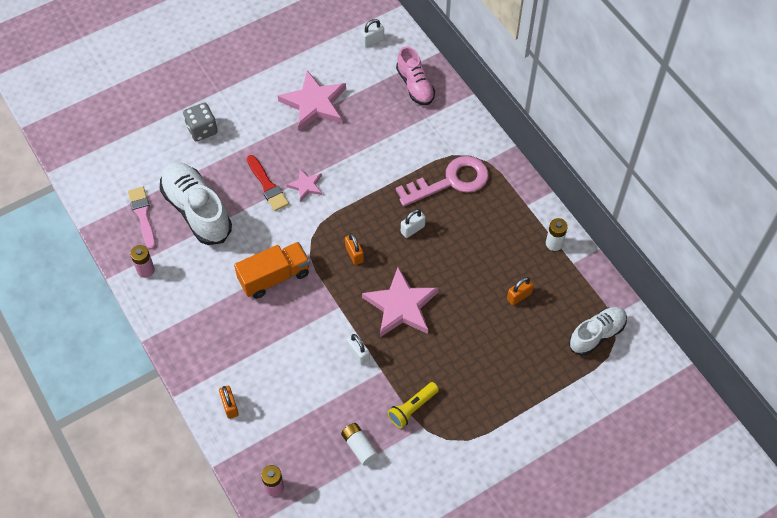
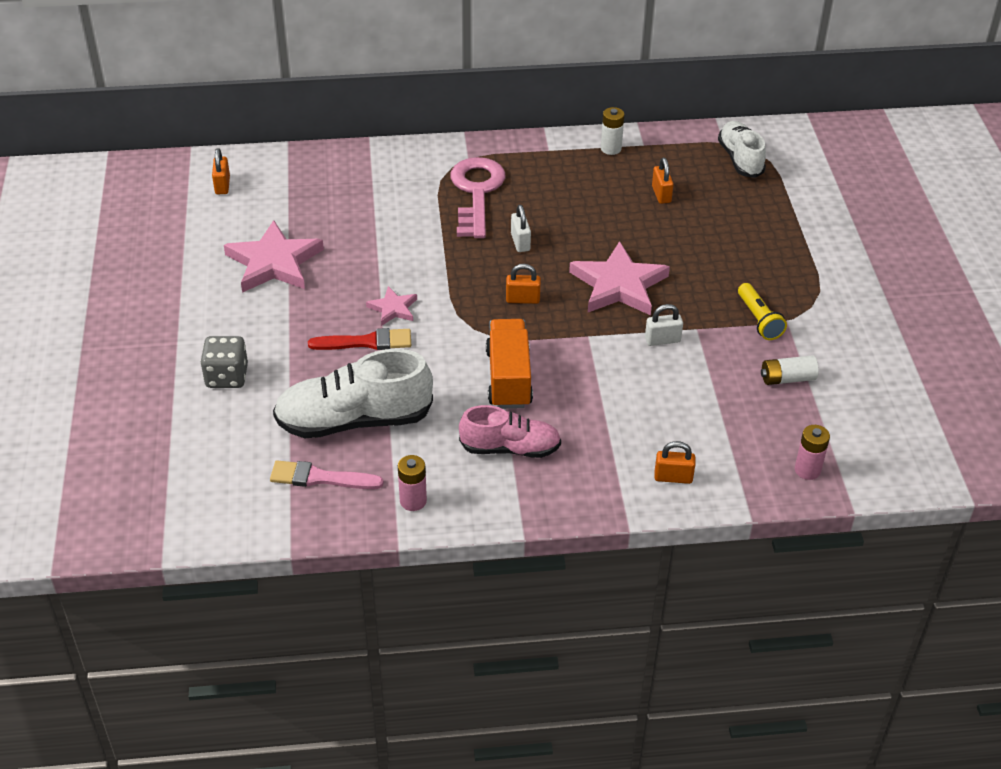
camera: 65 degrees left, 15 degrees down
white padlock [361,19,384,47] -> orange padlock [212,148,230,194]
pink shoe [396,46,435,105] -> pink shoe moved to [459,405,561,458]

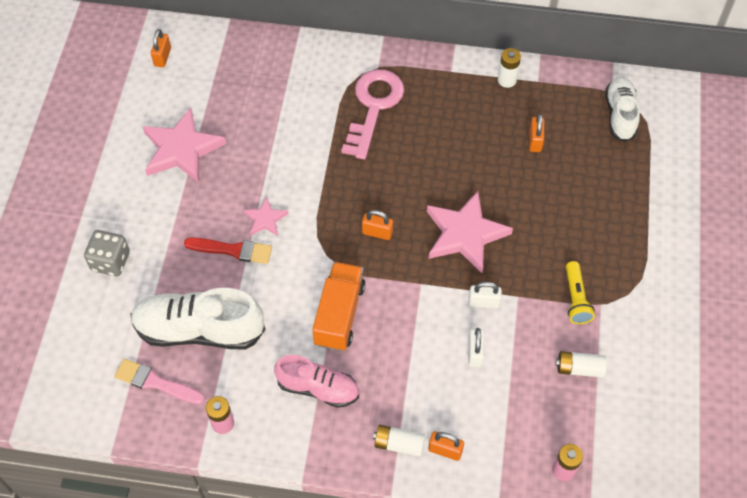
camera: 15 degrees right, 15 degrees up
white padlock [511,205,531,252] -> white padlock moved to [468,328,484,367]
none -> white battery [373,425,425,457]

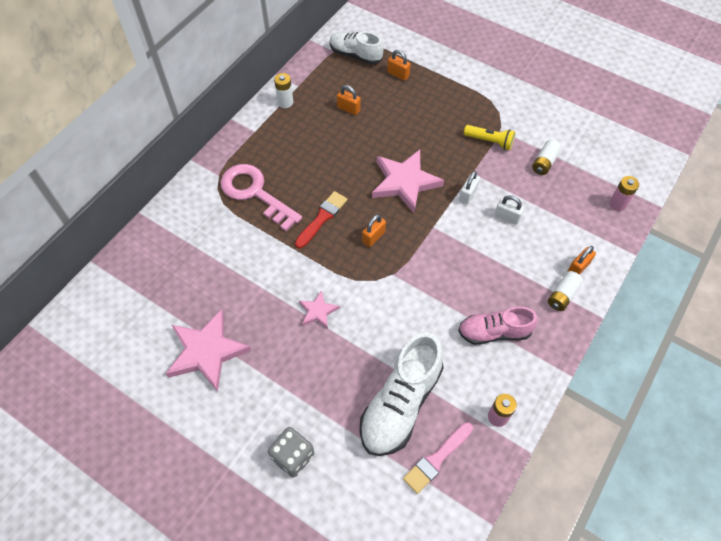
camera: 65 degrees left, 0 degrees up
orange padlock [151,29,171,67] -> orange padlock moved to [387,50,411,81]
red brush [184,237,272,264] -> red brush moved to [295,191,347,248]
pink shoe [274,355,359,408] -> pink shoe turned 135 degrees counterclockwise [458,307,538,345]
orange truck [312,262,366,351] -> none

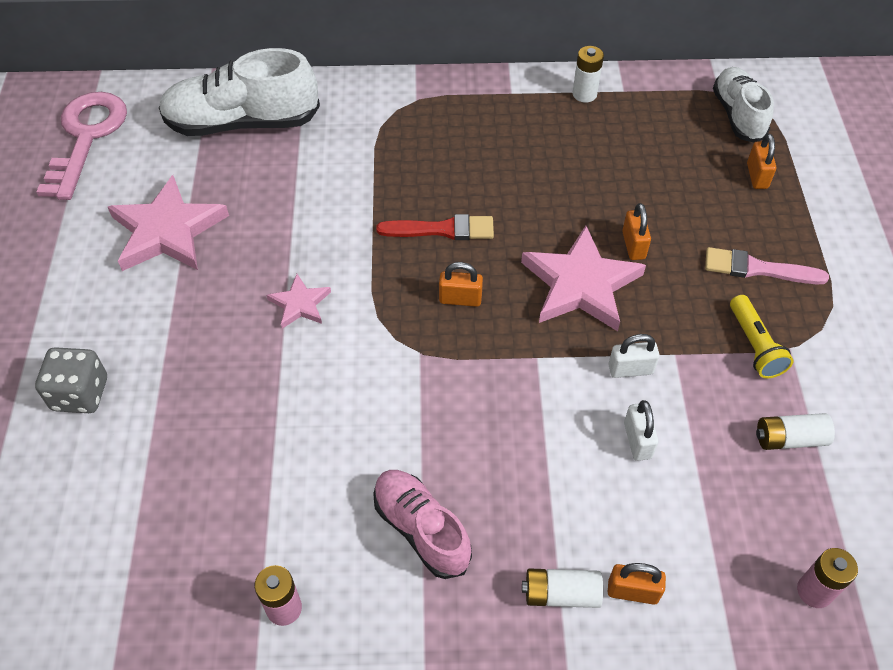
camera: 55 degrees right, 5 degrees down
pink key [220,164,302,232] -> pink key moved to [36,92,127,200]
orange padlock [337,85,361,115] -> orange padlock moved to [622,203,651,260]
white shoe [360,332,444,456] -> white shoe moved to [159,48,320,136]
pink brush [403,422,473,494] -> pink brush moved to [705,247,829,284]

